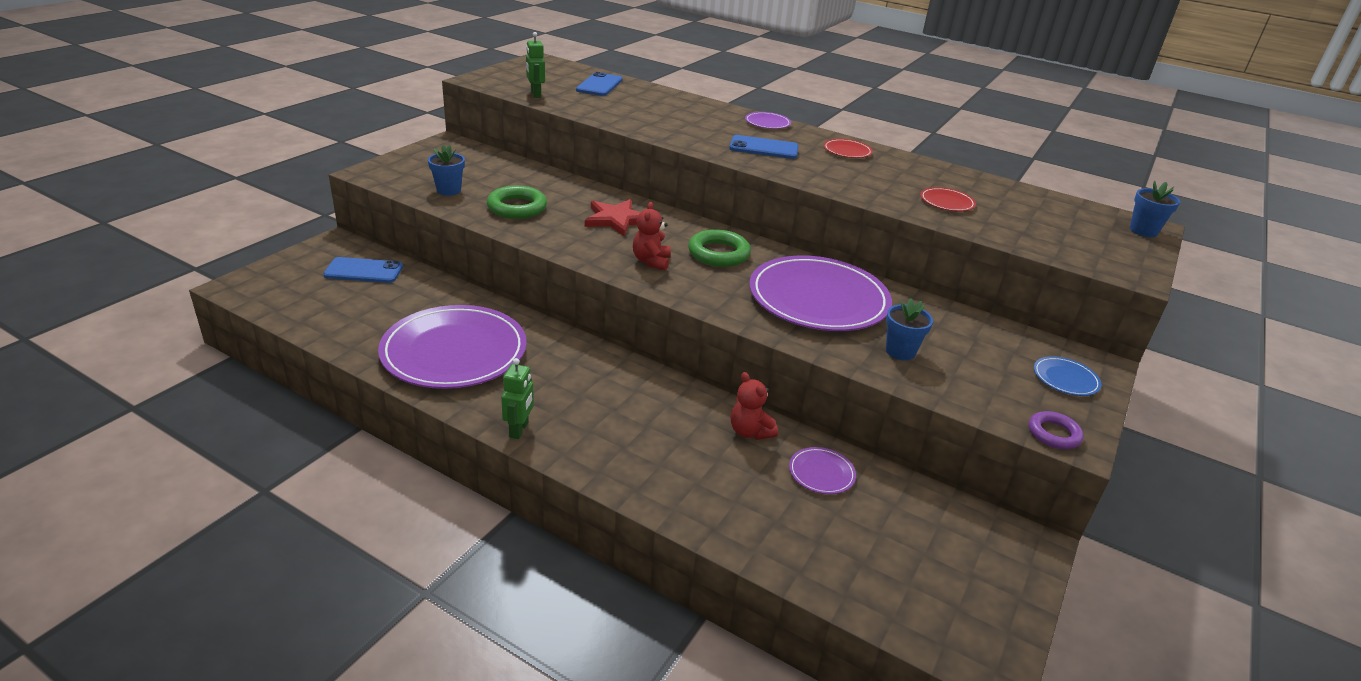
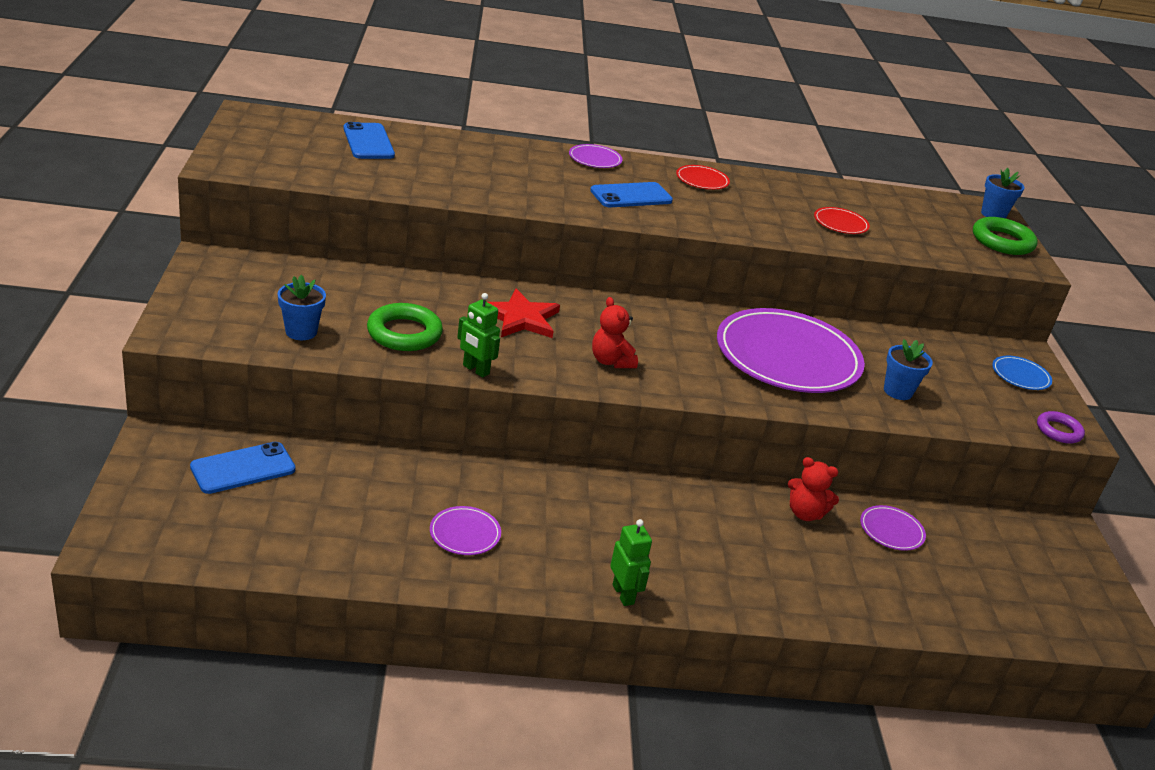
camera: 35 degrees left, 0 degrees up
purple plate [378,305,527,389] -> purple plate [430,506,501,555], size x0.41
green robot [526,32,545,98] -> green robot moved to [457,293,500,378]
green ring [688,229,751,267] -> green ring moved to [973,217,1038,255]

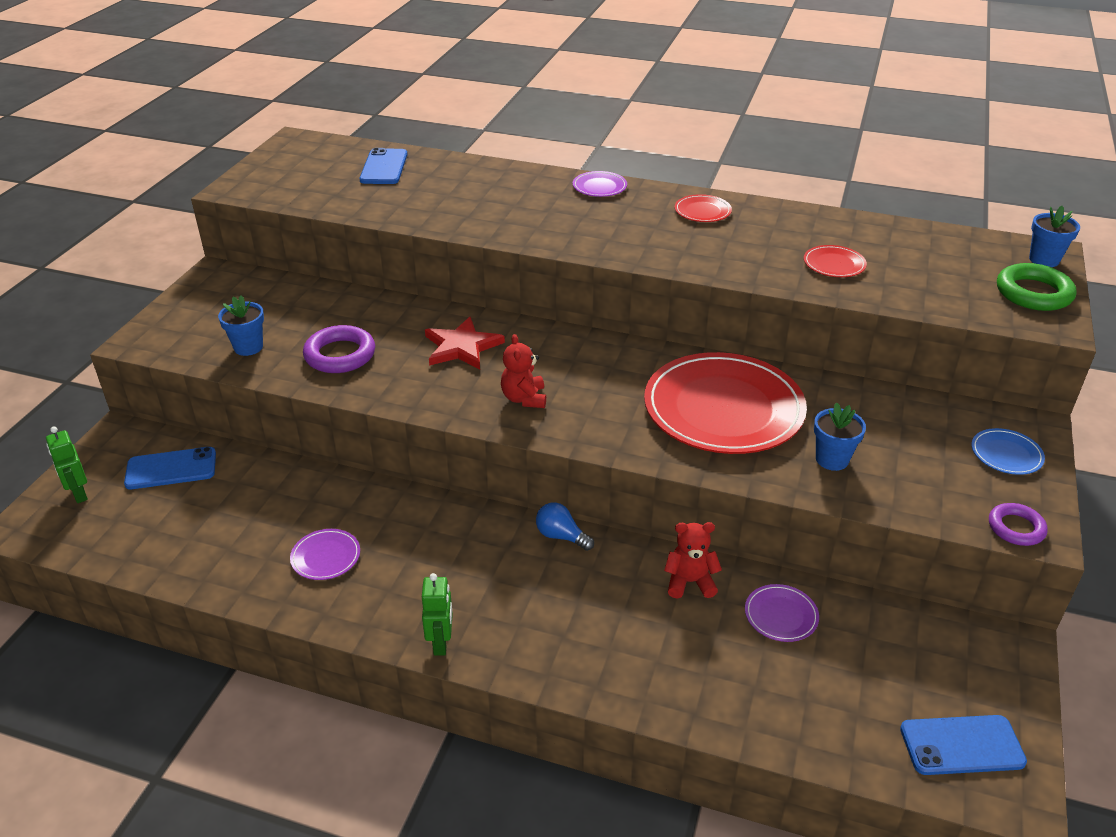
camera: 25 degrees right, 5 degrees up
green ring [367,303,443,351] -> purple ring [303,325,375,373]
green robot [457,293,500,378] -> green robot moved to [46,426,88,503]
blue phone [590,182,673,207] -> blue phone moved to [900,715,1027,775]
purple plate [717,308,865,393] -> red plate [644,352,807,454]
red teddy bear [788,457,839,521] -> red teddy bear turned 135 degrees clockwise [664,522,722,599]
none -> blue light bulb [536,503,594,551]

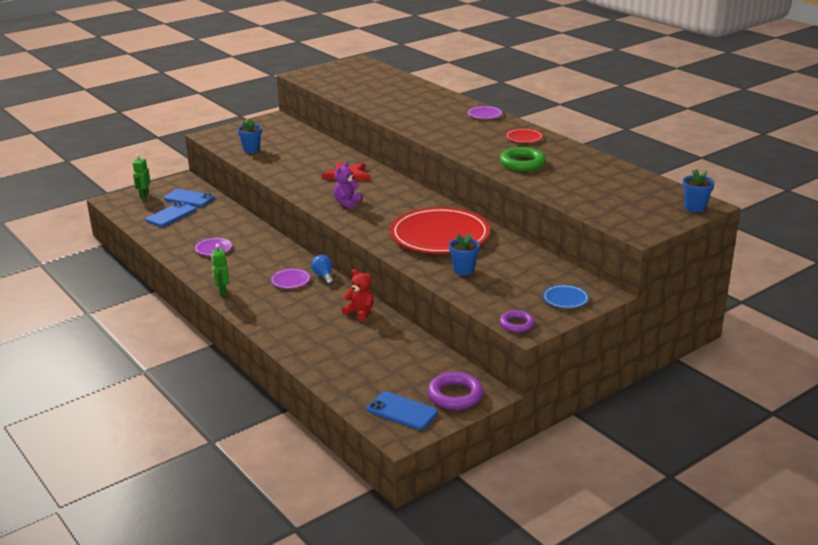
camera: 35 degrees right, 10 degrees down
purple ring [303,325,375,373] -> purple ring moved to [428,372,483,410]
blue phone [359,148,408,184] -> blue phone moved to [146,202,196,227]
green robot [422,573,453,656] -> green robot turned 135 degrees clockwise [211,244,229,297]
red teddy bear [501,334,546,408] -> purple teddy bear [334,162,363,209]
purple plate [745,584,819,642] -> purple plate moved to [270,268,311,289]
red plate [804,245,867,277] -> none
green ring [997,263,1076,311] -> green ring moved to [500,147,546,171]

